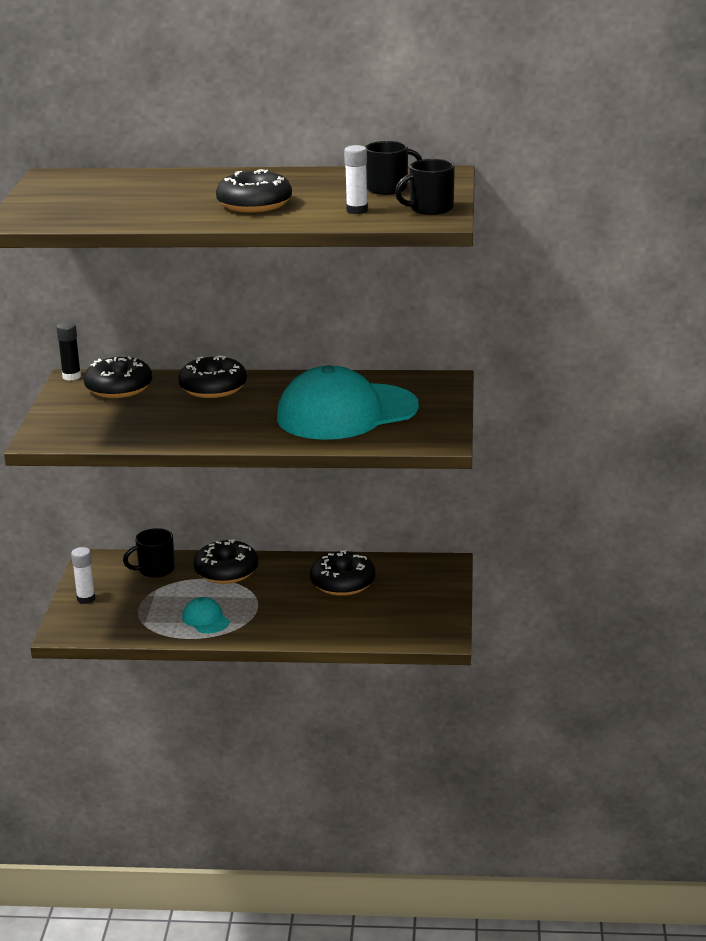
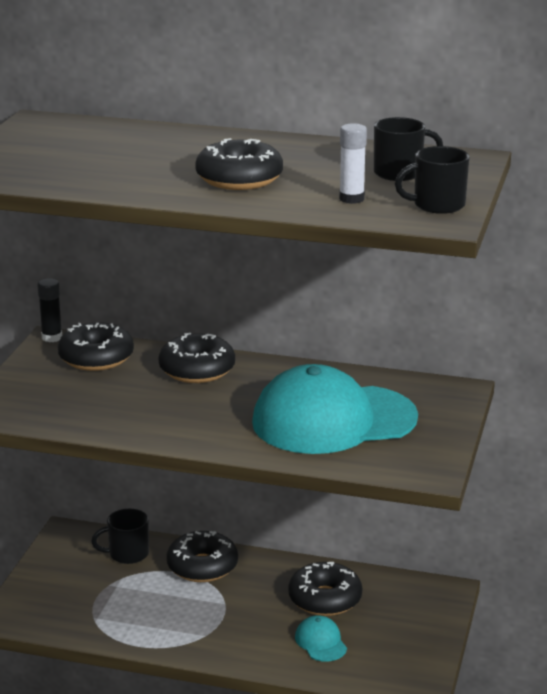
camera: 10 degrees right, 0 degrees up
white glue stick [71,547,95,604] -> none
turquoise cap [182,597,230,633] -> turquoise cap moved to [295,615,347,662]

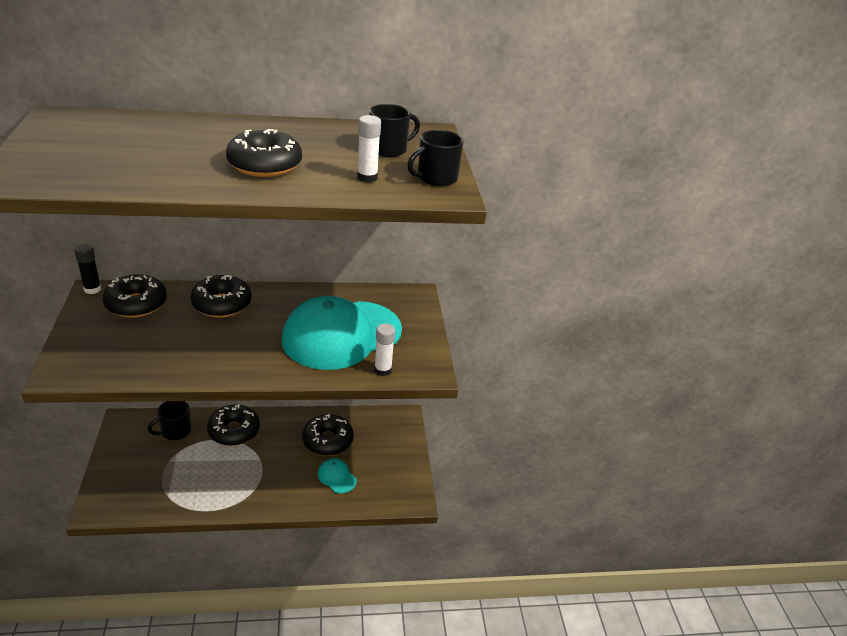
camera: 25 degrees left, 10 degrees up
none -> white glue stick [374,324,395,376]

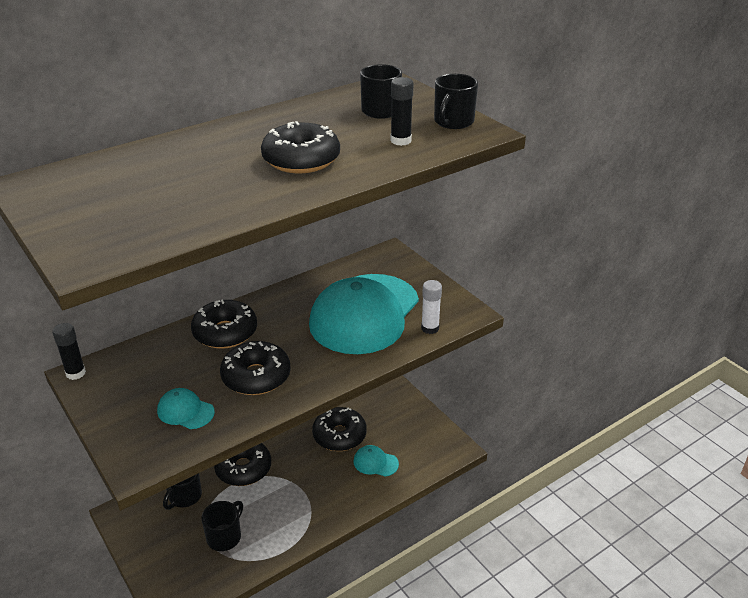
camera: 25 degrees left, 0 degrees up
black donut [103,274,167,318] -> black donut moved to [220,341,291,395]
white glue stick [357,115,381,183] -> black glue stick [391,77,413,146]
none -> turquoise cap [157,388,215,429]
none -> black mug [201,501,243,551]

